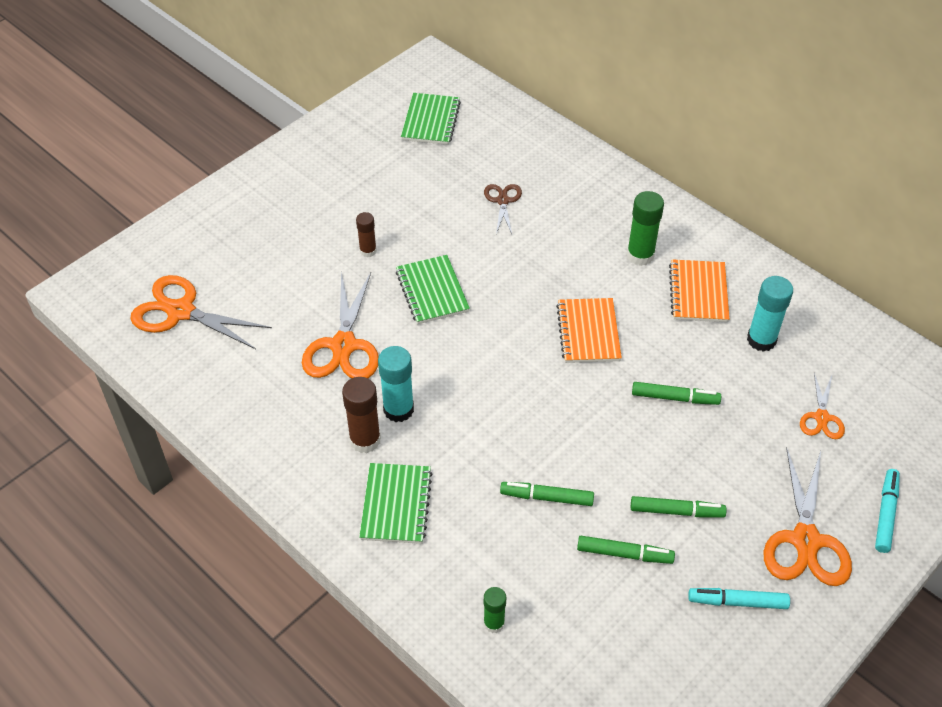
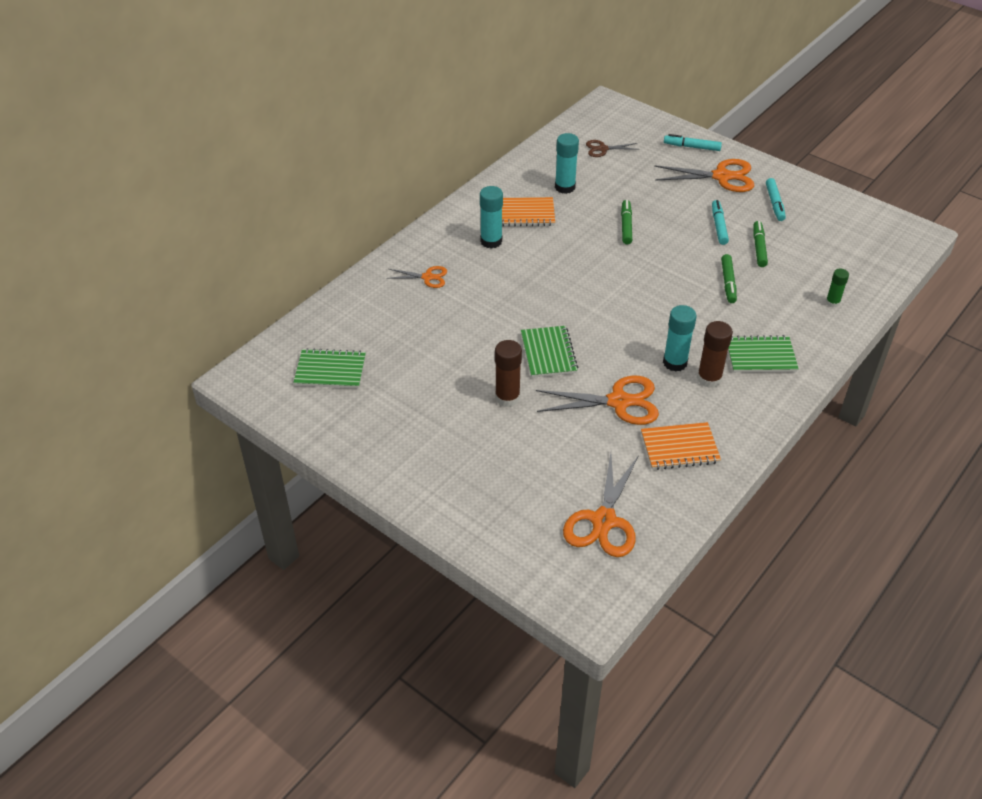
camera: 95 degrees left, 5 degrees down
brown glue stick [356,212,377,257] -> brown glue stick [495,340,522,407], size x1.63
green notebook [396,255,470,324] -> green notebook turned 75 degrees counterclockwise [521,326,578,378]
brown scissors [484,184,522,234] -> brown scissors moved to [586,140,640,157]
orange notebook [556,298,622,363] -> orange notebook moved to [641,422,721,470]
green glue stick [627,191,664,266] -> turquoise glue stick [480,186,503,249]
green marker [631,496,727,518] -> turquoise marker [712,200,729,245]
orange scissors [800,373,845,439] -> orange scissors moved to [386,266,447,288]

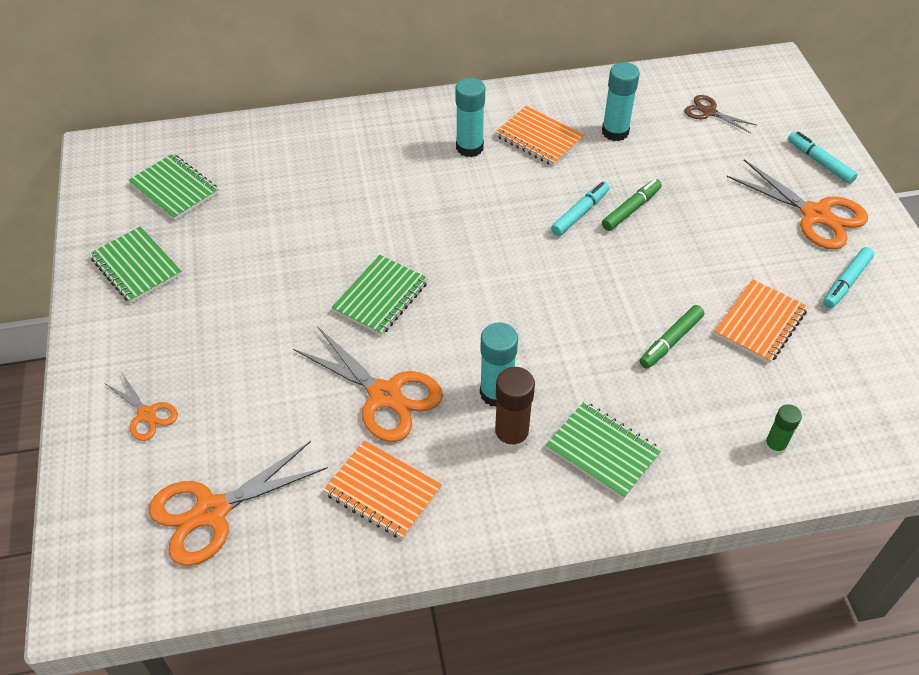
camera: 40 degrees right, 5 degrees up
orange scissors [386,266,447,288] -> orange scissors moved to [106,373,178,441]
brown glue stick [495,340,522,407] -> none
turquoise marker [712,200,729,245] -> turquoise marker moved to [551,182,610,236]
green marker [753,221,768,267] -> orange notebook [714,279,808,363]
none -> green notebook [89,226,182,303]

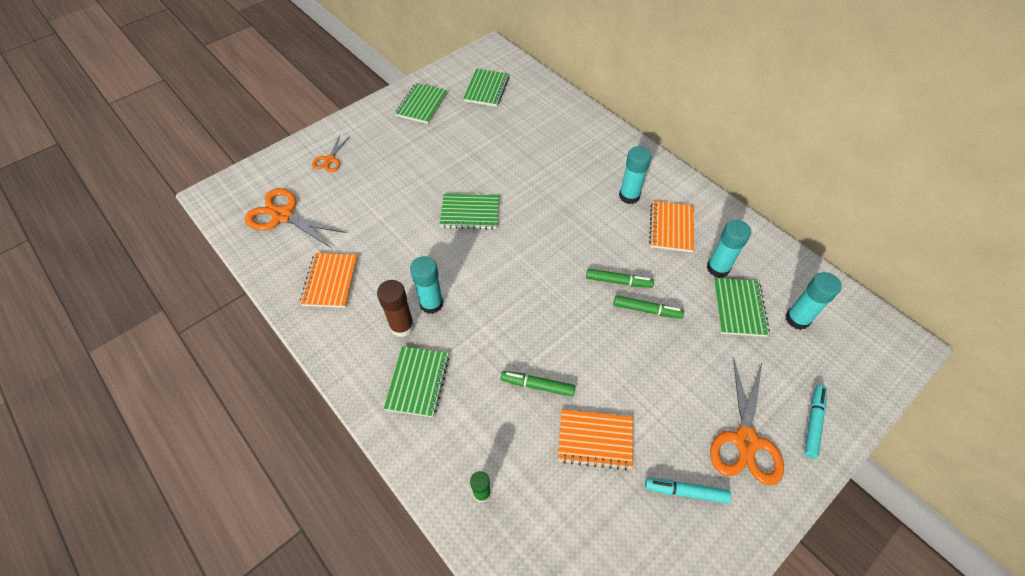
camera: 60 degrees right, 5 degrees up
orange scissors [293,327,443,442] -> none
turquoise marker [551,182,610,236] -> green marker [586,269,654,288]
brown scissors [685,95,756,133] -> turquoise glue stick [785,272,842,330]
none -> green notebook [713,278,770,337]

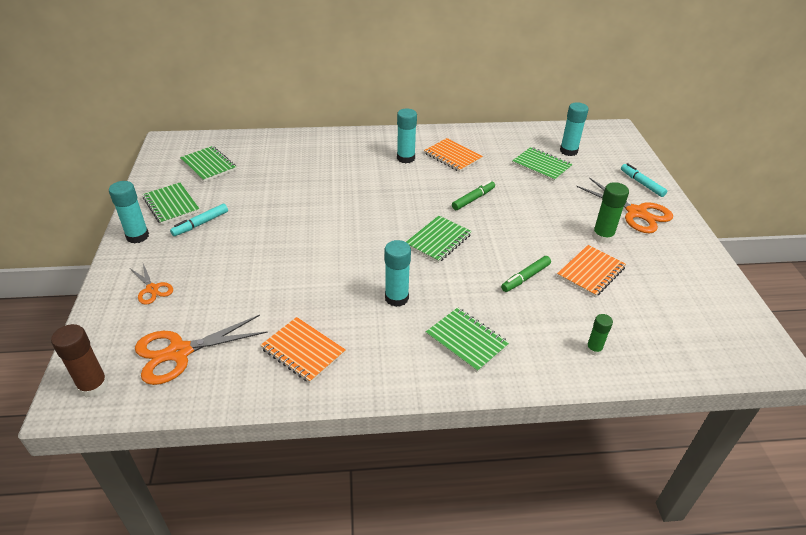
camera: 55 degrees left, 15 degrees down
brown glue stick [377,280,414,337] -> brown glue stick moved to [51,324,108,398]
green notebook [440,194,499,229] -> green notebook moved to [406,216,472,263]
green marker [613,295,684,319] -> none
turquoise marker [645,478,731,504] -> turquoise marker moved to [170,204,228,236]
turquoise glue stick [707,220,751,278] -> turquoise glue stick moved to [109,181,149,243]
none -> green glue stick [592,182,629,244]

